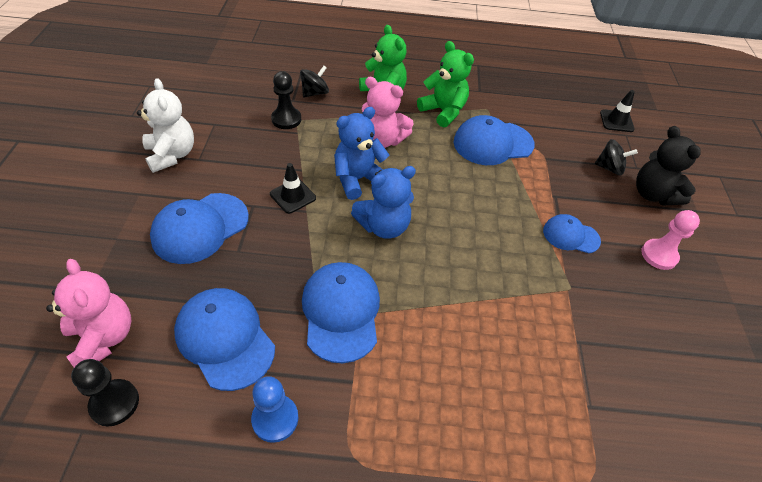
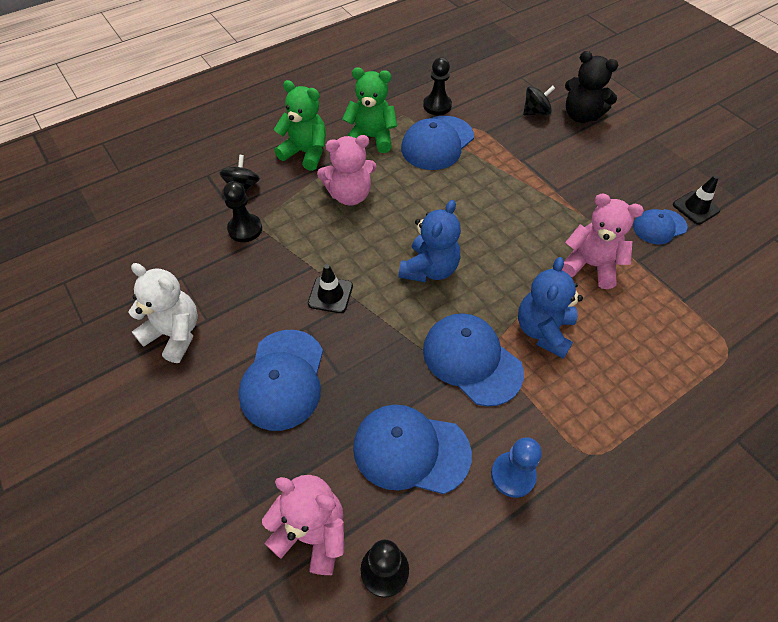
camera: 35 degrees left, 5 degrees up
blue teddy bear [334,107,389,200] -> blue teddy bear moved to [518,257,583,359]
blue cap [543,214,601,253] -> blue cap moved to [633,209,687,244]
black traffic cone [600,90,635,132] -> black traffic cone moved to [673,175,720,225]
pink pawn [641,210,700,270] -> none
none -> black pawn [423,57,452,115]
none -> pink teddy bear [562,193,644,289]

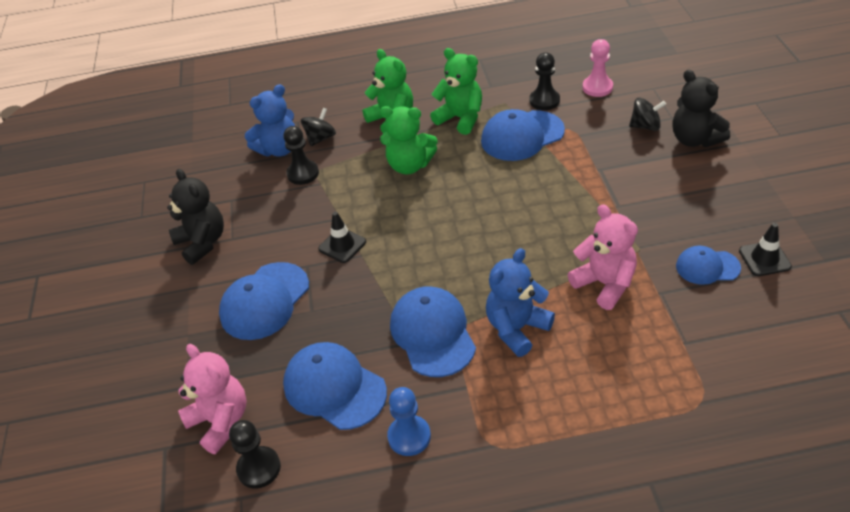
camera: 30 degrees right, 10 degrees down
white teddy bear [129,263,198,363] -> black teddy bear [167,169,224,265]
pink teddy bear [317,135,376,206] -> green teddy bear [380,106,437,174]
blue teddy bear [399,200,461,282] -> blue teddy bear moved to [245,84,295,157]
none -> pink pawn [582,39,613,97]

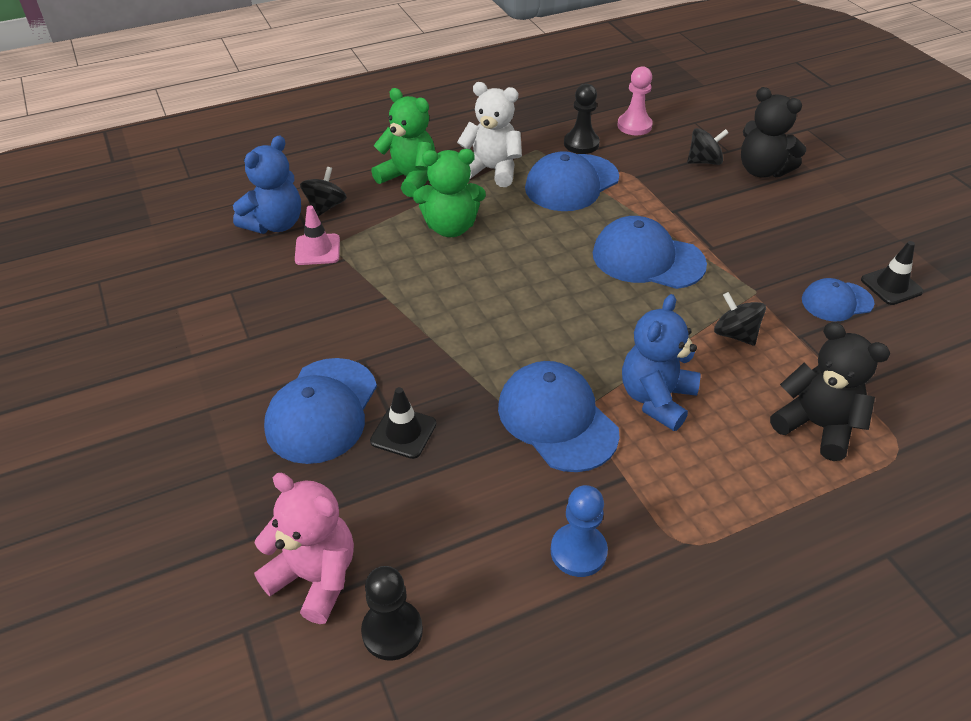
camera: 20 degrees left, 0 degrees up
black teddy bear [167,169,224,265] -> black teddy bear moved to [770,322,890,461]
black pawn [283,126,319,185] -> pink traffic cone [295,206,340,265]
blue cap [283,342,387,430] -> blue cap moved to [593,216,707,289]
black traffic cone [318,212,366,263] -> black traffic cone moved to [370,387,436,459]
green teddy bear [430,48,482,135] -> white teddy bear [457,82,522,187]
pink teddy bear [568,204,638,310] -> black spinning top [714,292,766,346]

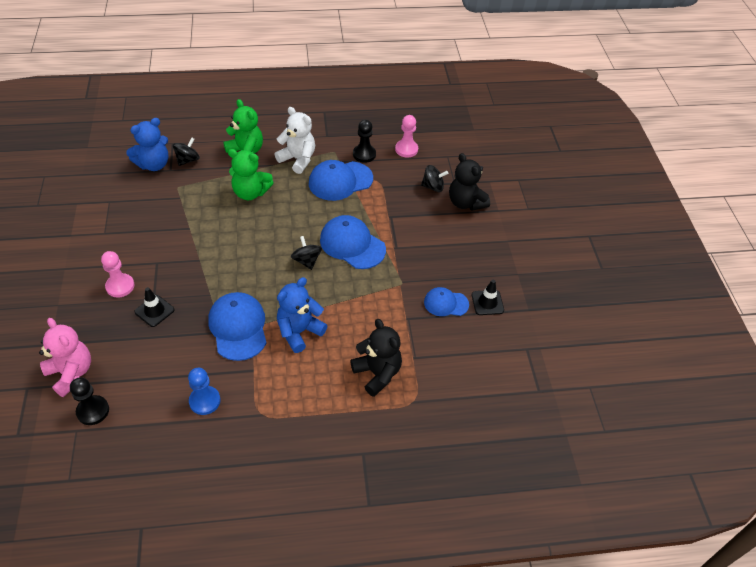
camera: 15 degrees right, 5 degrees up
blue cap [264,358,377,464] -> pink pawn [101,251,135,298]
pink traffic cone [295,206,340,265] -> none
black spinning top [714,292,766,346] -> black spinning top moved to [291,236,322,270]

